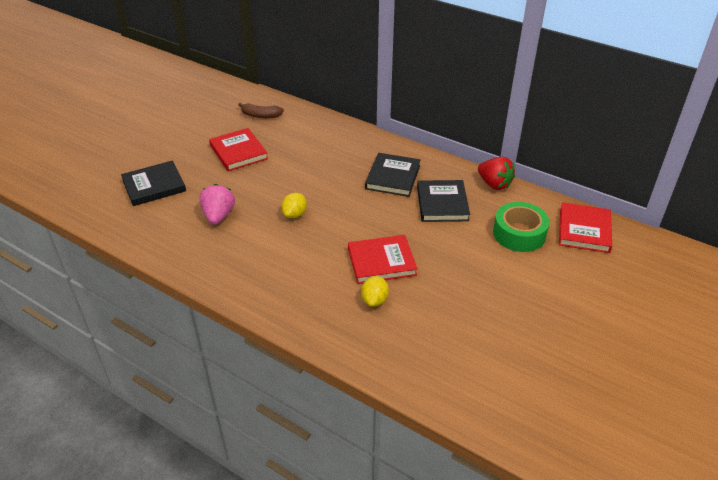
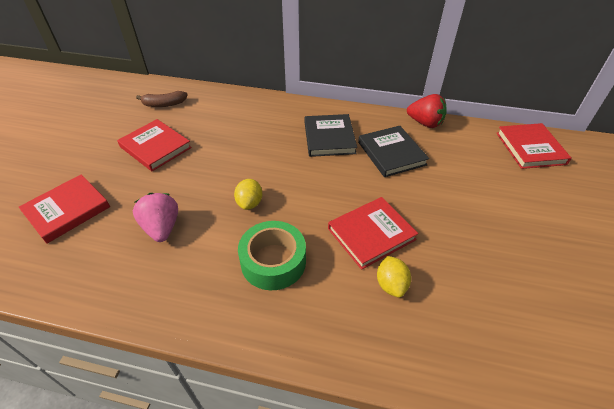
camera: 20 degrees left, 5 degrees up
black book [121,160,186,206] -> red book [19,174,110,244]
green tape [493,202,549,252] -> green tape moved to [238,221,306,290]

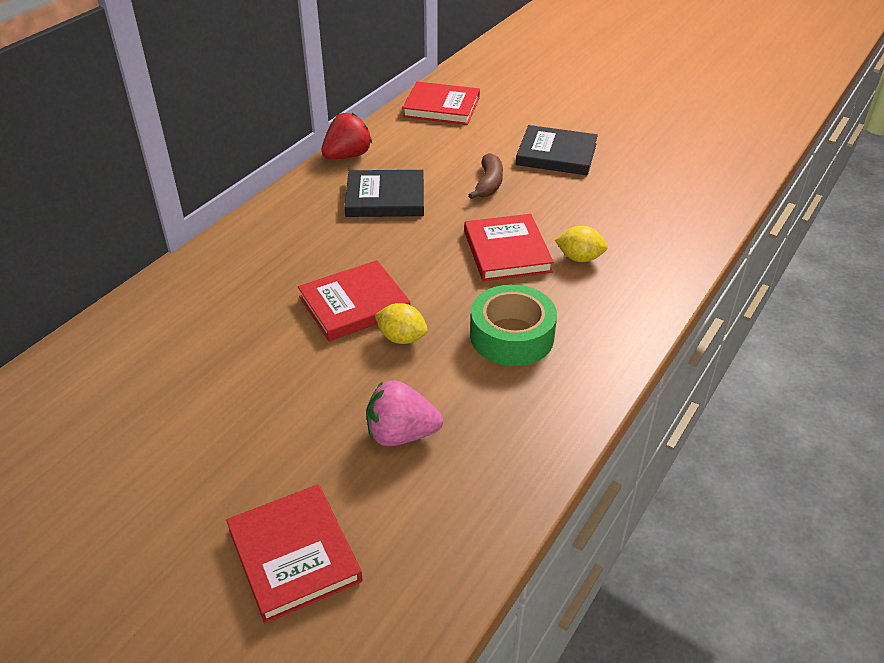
camera: 70 degrees left, 5 degrees down
red book [117,119,192,171] -> red book moved to [298,260,410,341]
brown banana [136,91,188,107] -> brown banana moved to [469,153,503,199]
black book [305,114,357,157] -> black book moved to [516,125,598,175]

